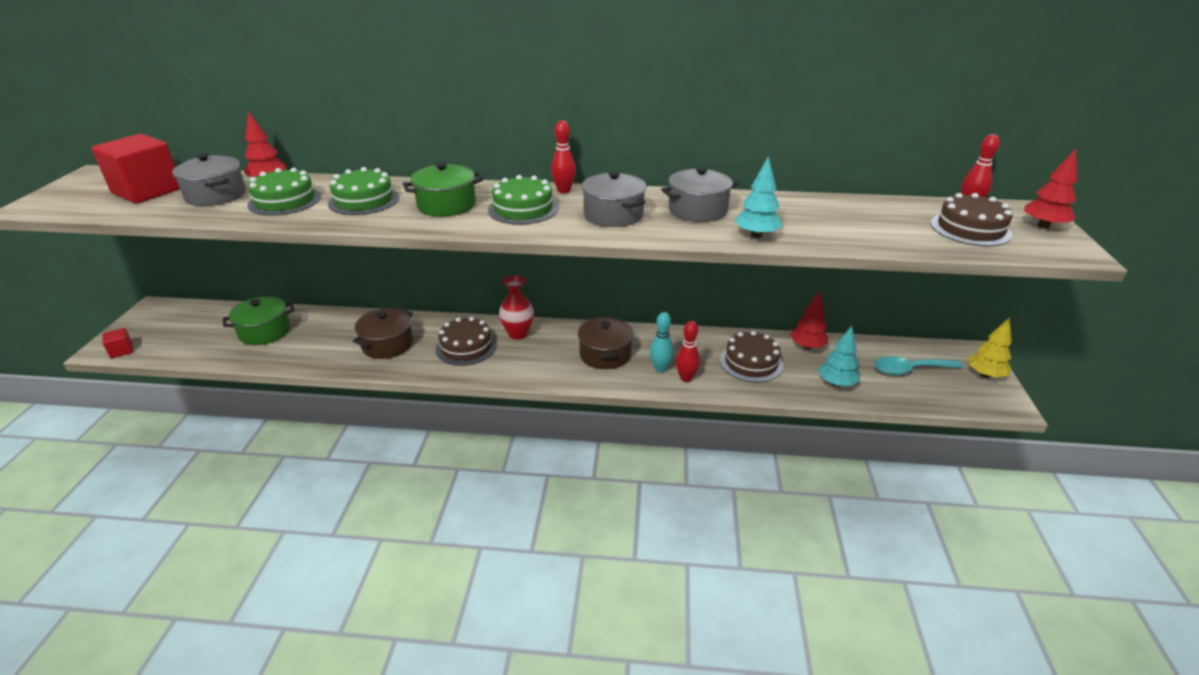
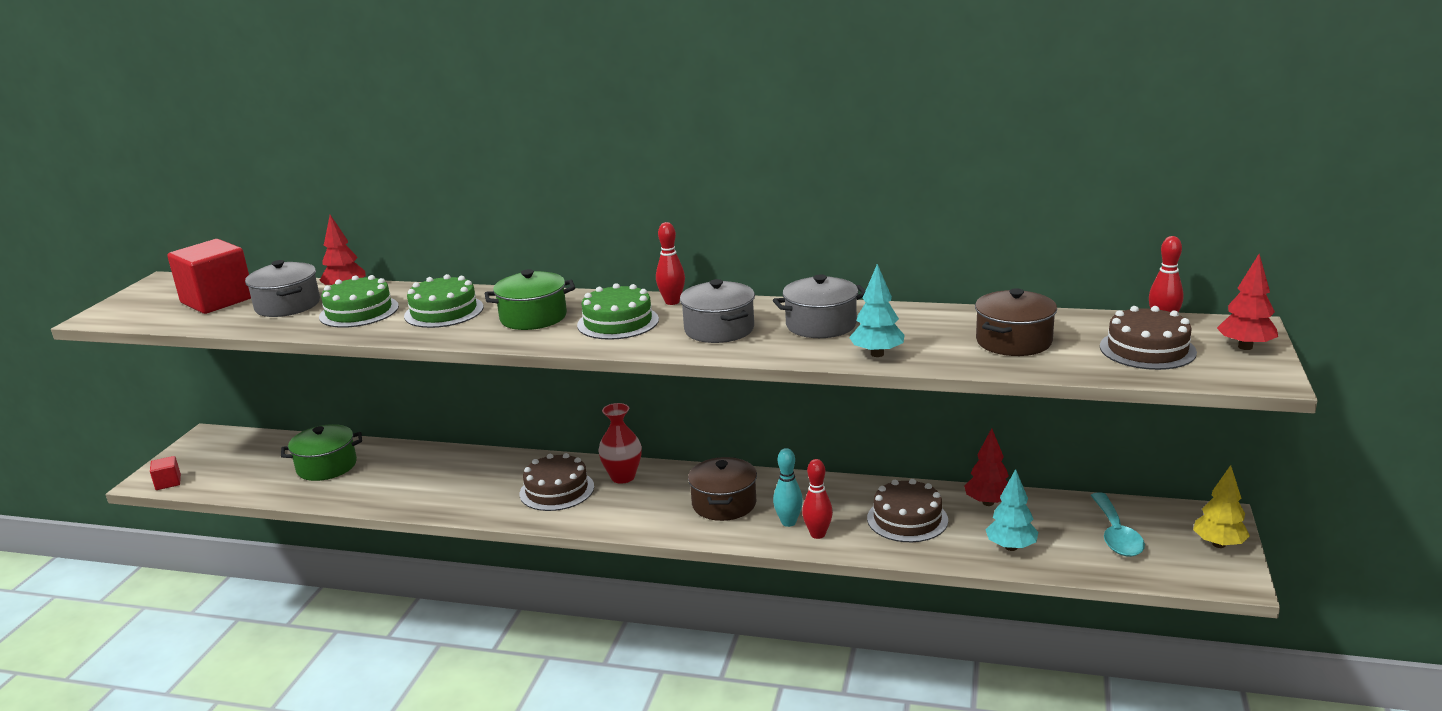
camera: 10 degrees right, 10 degrees down
brown pot [353,308,413,359] -> brown pot moved to [975,288,1057,356]
turquoise spoon [874,356,963,375] -> turquoise spoon turned 90 degrees counterclockwise [1091,493,1145,557]

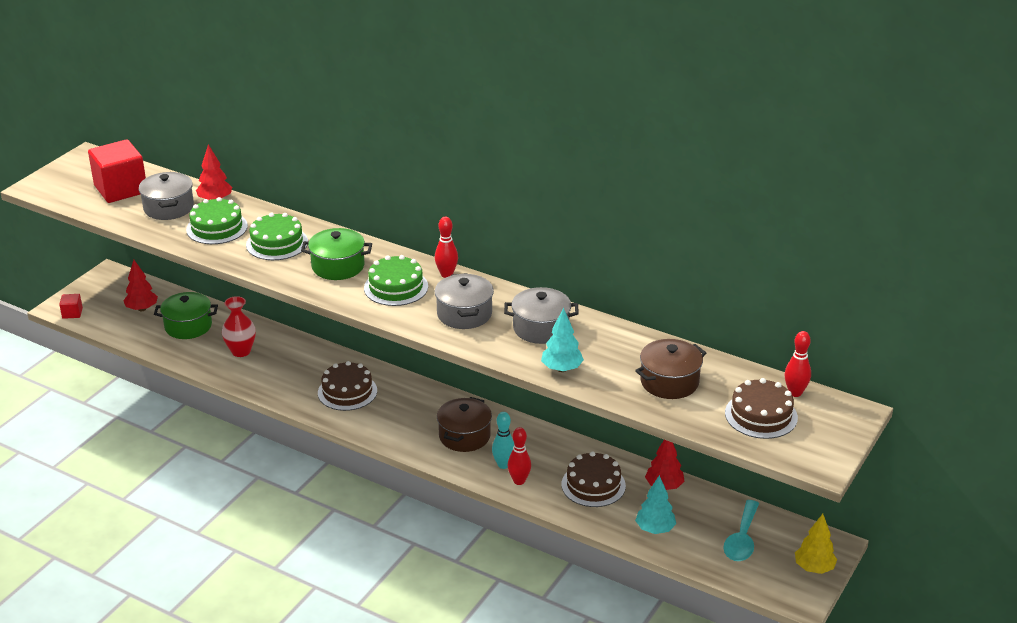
camera: 15 degrees right, 10 degrees up
red vase [598,403,642,484] -> red vase moved to [222,296,256,357]
red tree [1217,254,1278,350] -> red tree moved to [123,260,158,311]

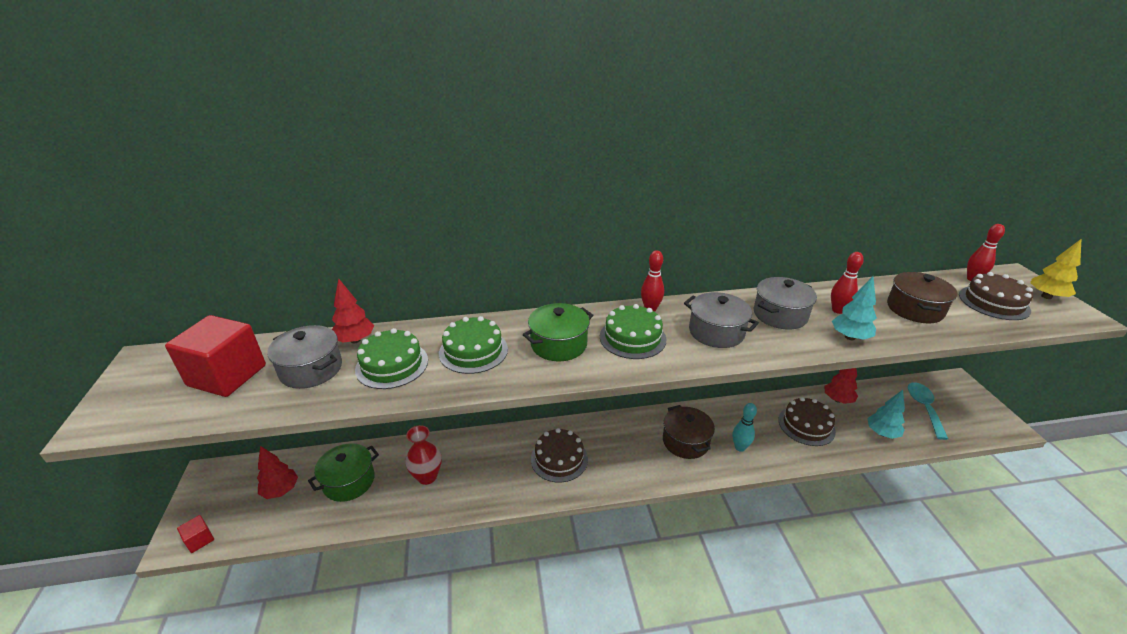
camera: 40 degrees left, 0 degrees up
red bowling pin [508,427,531,485] -> red bowling pin moved to [831,252,864,314]
turquoise spoon [723,500,759,561] -> turquoise spoon turned 150 degrees counterclockwise [908,382,948,440]
yellow tree [795,514,837,574] -> yellow tree moved to [1030,239,1081,299]

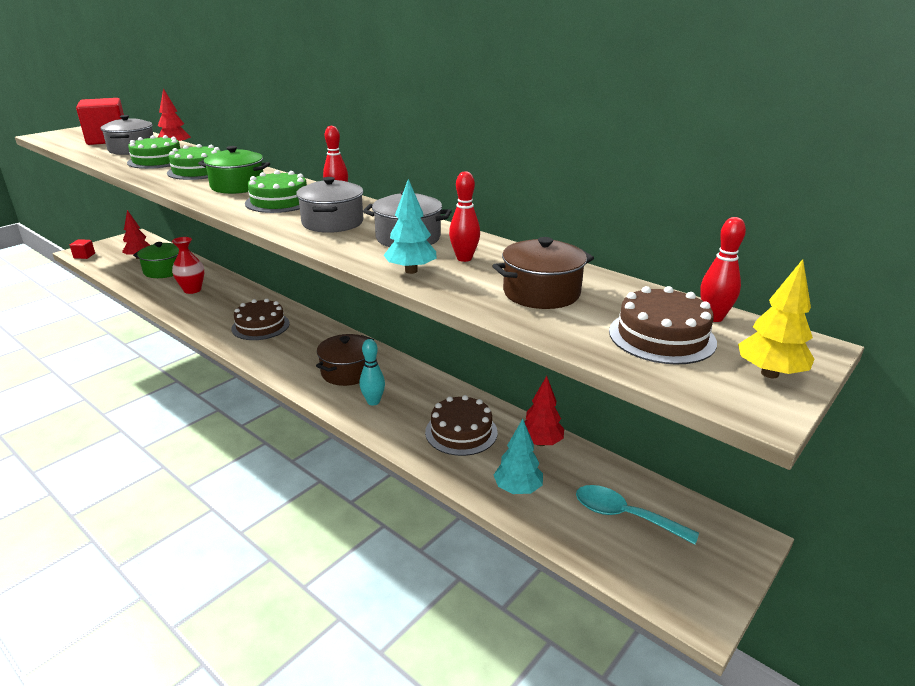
camera: 50 degrees right, 5 degrees down
turquoise spoon [908,382,948,440] -> turquoise spoon turned 120 degrees counterclockwise [576,485,699,545]

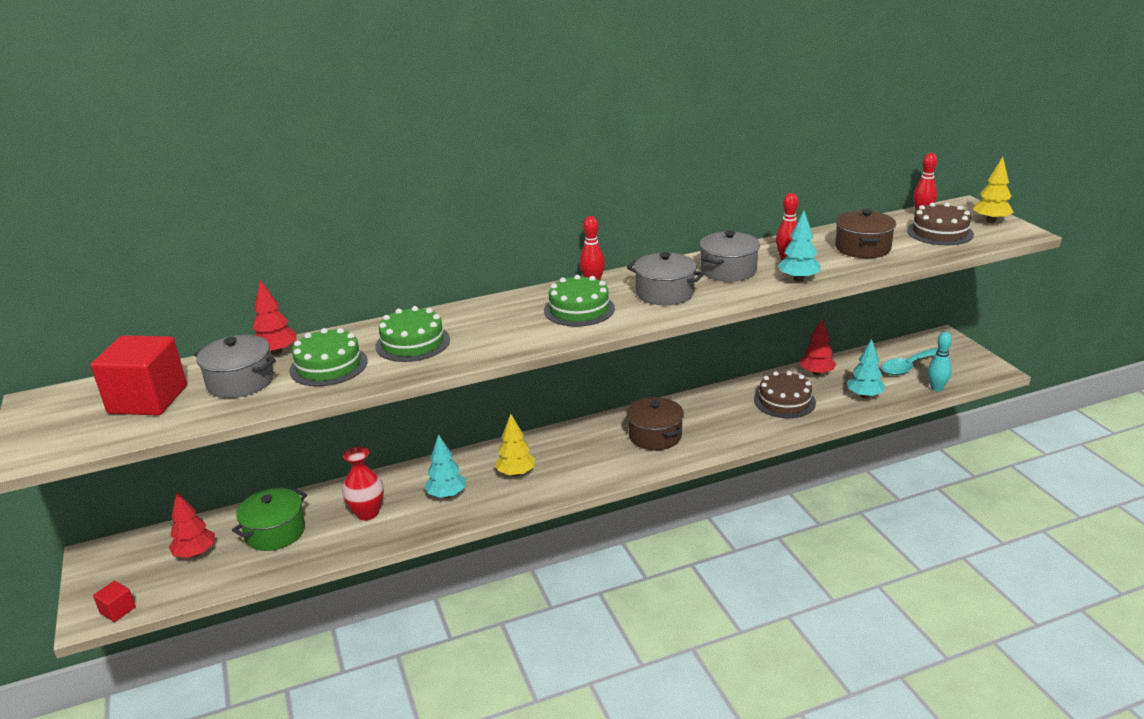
camera: 60 degrees left, 0 degrees up
green pot [198,146,270,194] -> none
brown cake [231,299,290,340] -> yellow tree [495,414,535,476]
turquoise bowling pin [360,339,385,406] -> turquoise bowling pin moved to [928,332,952,391]
none -> turquoise tree [424,434,466,498]

